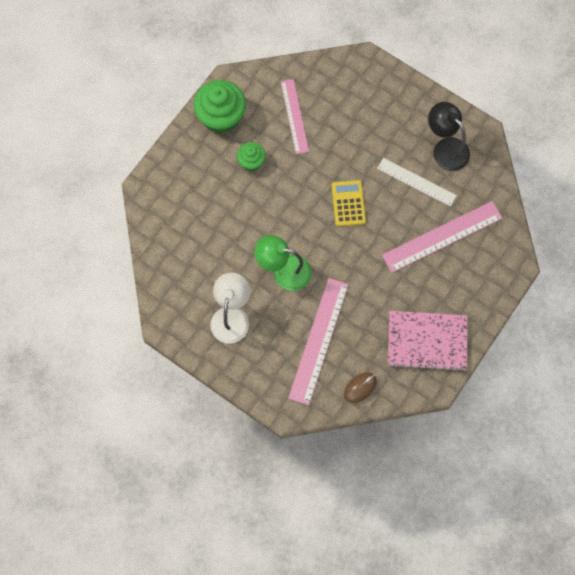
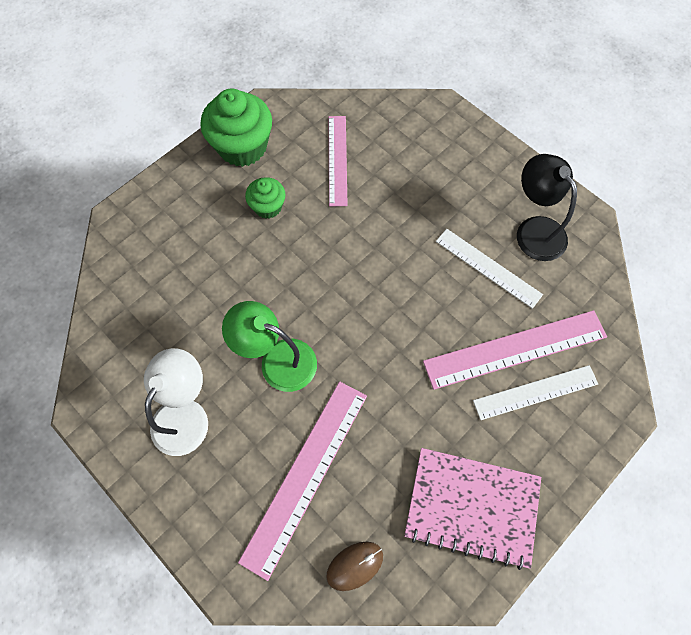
camera: 10 degrees right, 5 degrees down
yellow calculator [332,180,366,226] -> none
none -> white ruler [473,365,598,420]

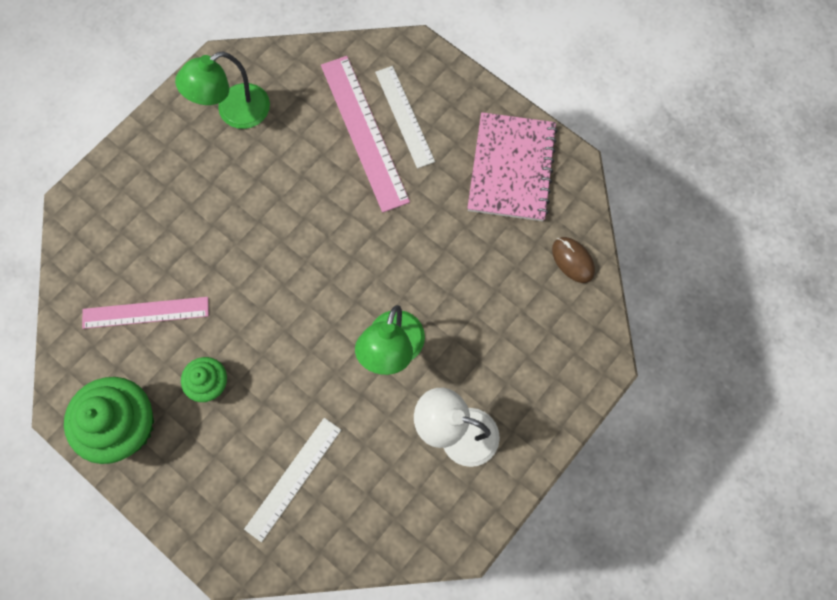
camera: 95 degrees left, 5 degrees up
pink ruler [238,381,367,581] -> none
white ruler [436,229,543,309] -> white ruler moved to [244,418,341,542]
black lamp [517,154,577,261] -> green lamp [175,51,270,129]

